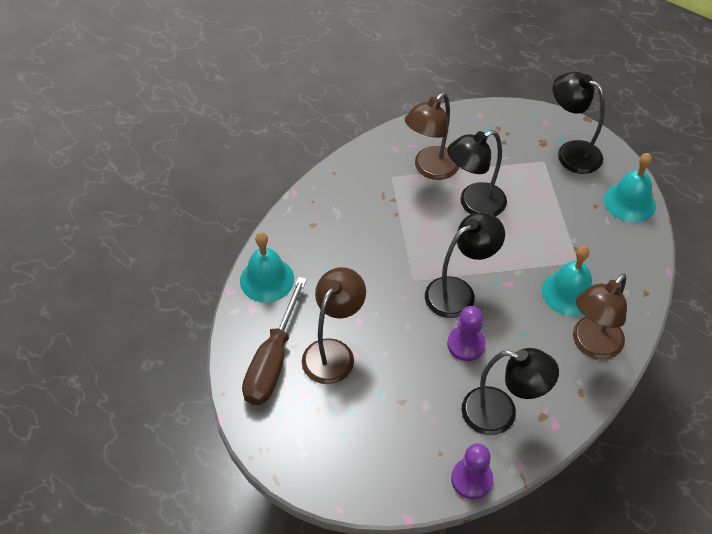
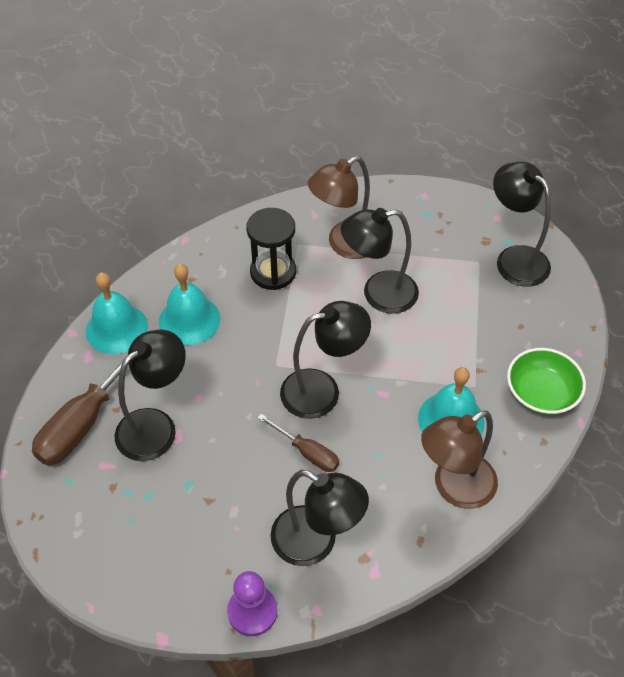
camera: 15 degrees right, 0 degrees up
brown lamp [302,267,366,384] -> black lamp [115,329,186,461]
purple pawn [447,306,486,361] -> brown screwdriver [258,414,339,472]
turquoise bell [604,153,656,223] -> turquoise bell moved to [159,264,220,345]
none -> black hourglass [246,208,296,290]
none -> green bowl [507,348,586,415]

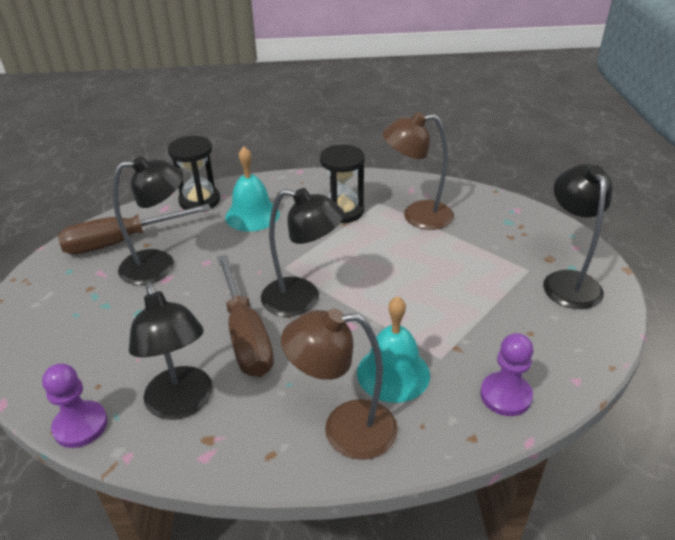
camera: 35 degrees right, 15 degrees down
turquoise bell [86,272,148,354] -> black hourglass [168,136,220,212]
brown screwdriver [258,414,339,472] -> brown screwdriver [217,255,274,377], size x1.81
black lamp [341,208,419,314] -> none
green bowl [507,348,586,415] -> purple pawn [480,333,533,416]

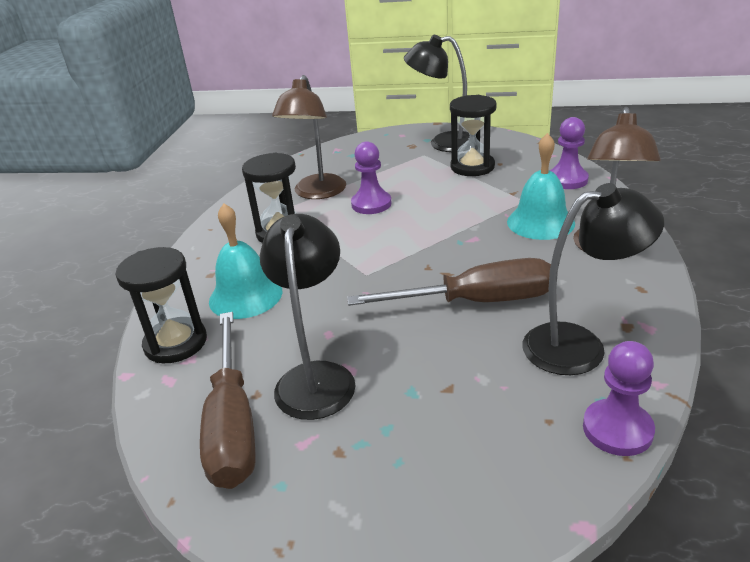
camera: 75 degrees left, 5 degrees down
black lamp [261,188,344,317] -> none
none -> purple pawn [351,141,392,214]
none -> black hourglass [450,95,497,176]

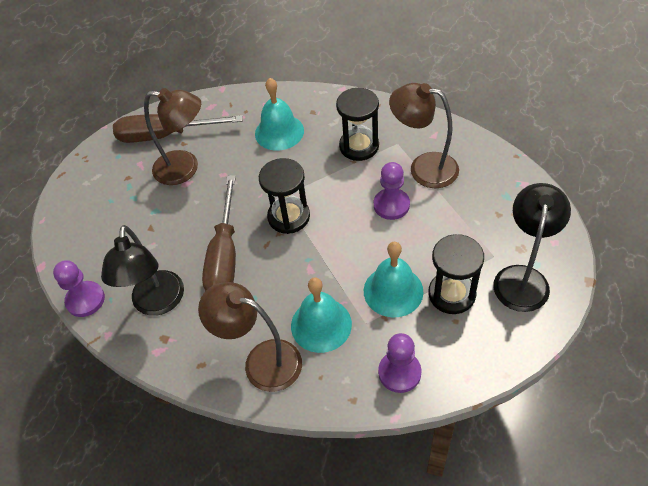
camera: 100 degrees right, 20 degrees up
black hourglass [116,247,207,363] -> black hourglass moved to [259,158,310,234]
black lamp [260,214,355,420] -> brown lamp [144,88,201,185]
none -> turquoise bell [364,242,424,317]

